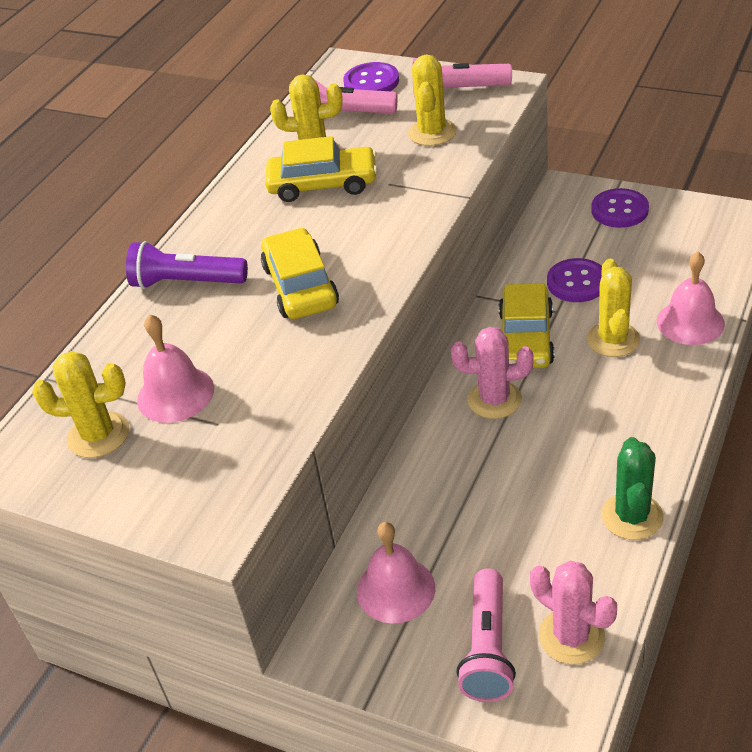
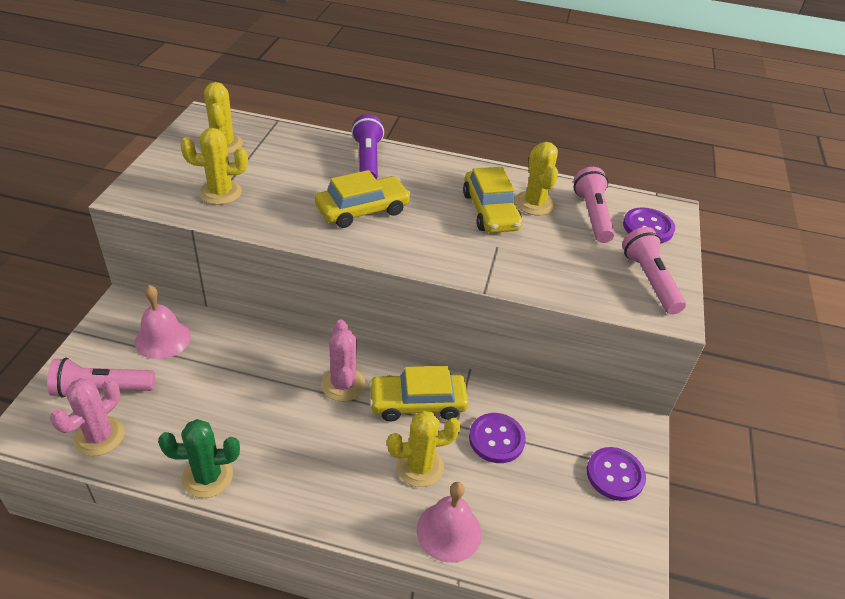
camera: 70 degrees right, 0 degrees up
pink bell [137,314,214,423] -> none
yellow cactus [408,55,457,146] -> yellow cactus moved to [180,128,248,205]

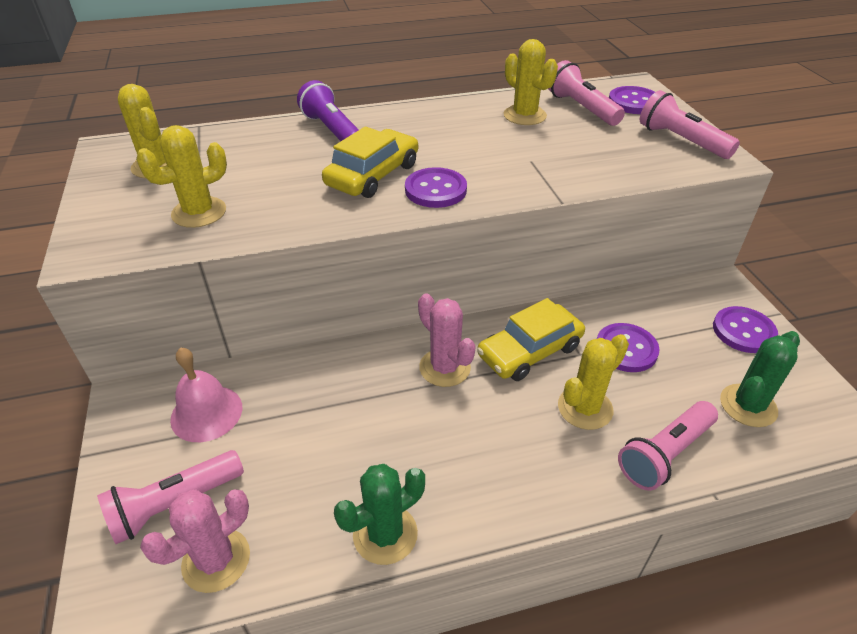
camera: 25 degrees left, 0 degrees up
pink cactus [50,378,125,456] -> pink cactus turned 45 degrees clockwise [140,489,250,593]
pink bell [417,482,482,563] -> pink flashlight [618,401,718,491]
yellow car [463,167,522,233] -> none
none -> purple button [405,167,467,208]
none -> green cactus [720,331,800,427]

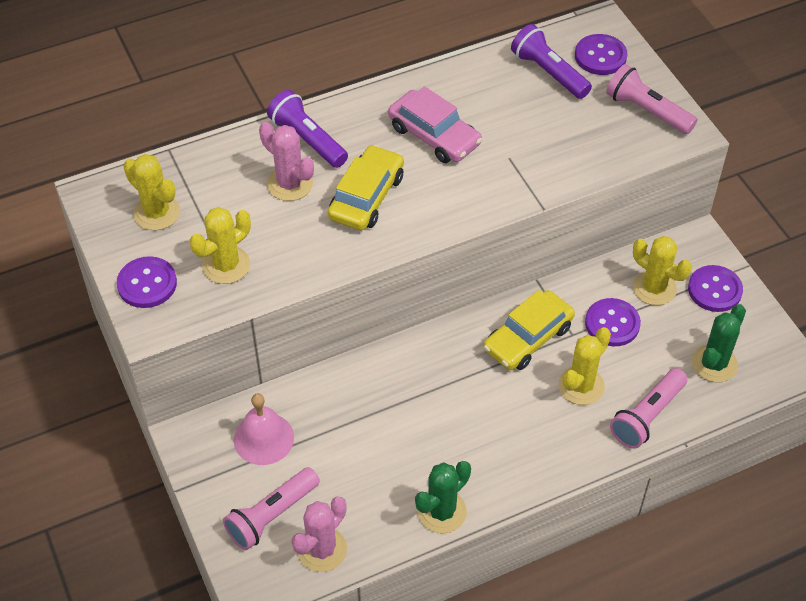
camera: 10 degrees left, 10 degrees up
purple button [405,167,467,208] -> purple button moved to [117,256,177,308]
pink cactus [418,294,476,387] -> pink cactus moved to [259,122,314,201]
yellow cactus [504,39,558,125] -> yellow cactus moved to [633,236,692,305]
pink flashlight [548,60,625,126] -> purple flashlight [511,24,592,99]
none -> pink car [388,86,482,163]

